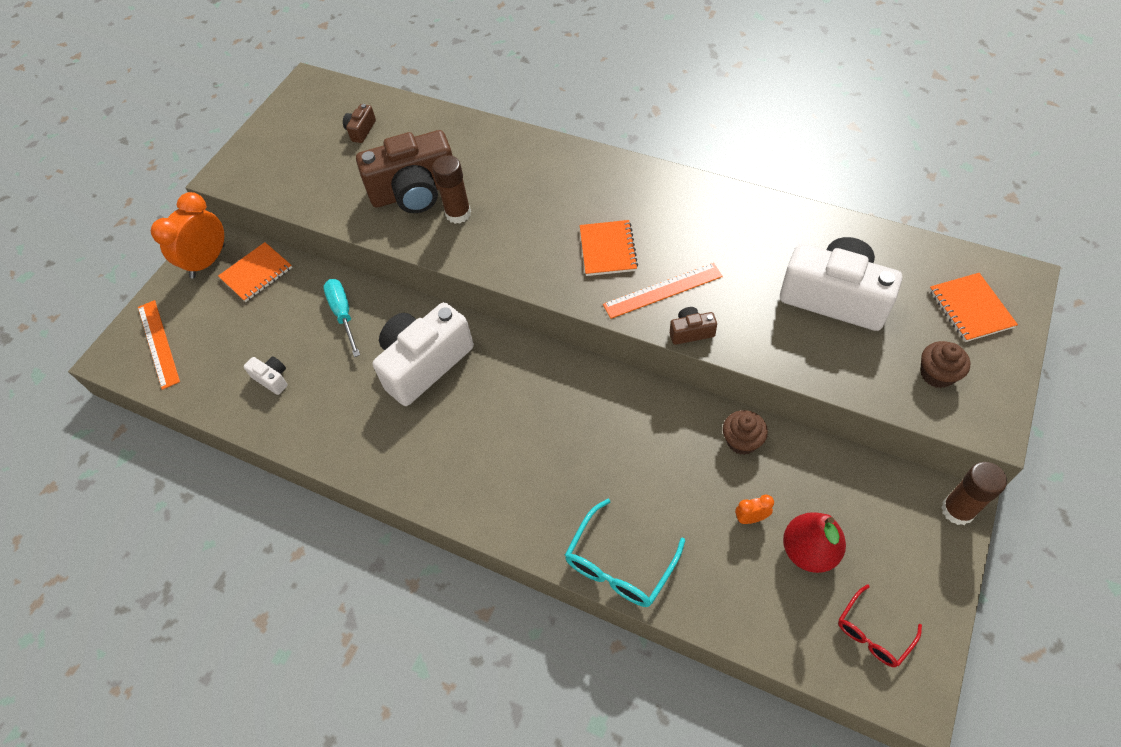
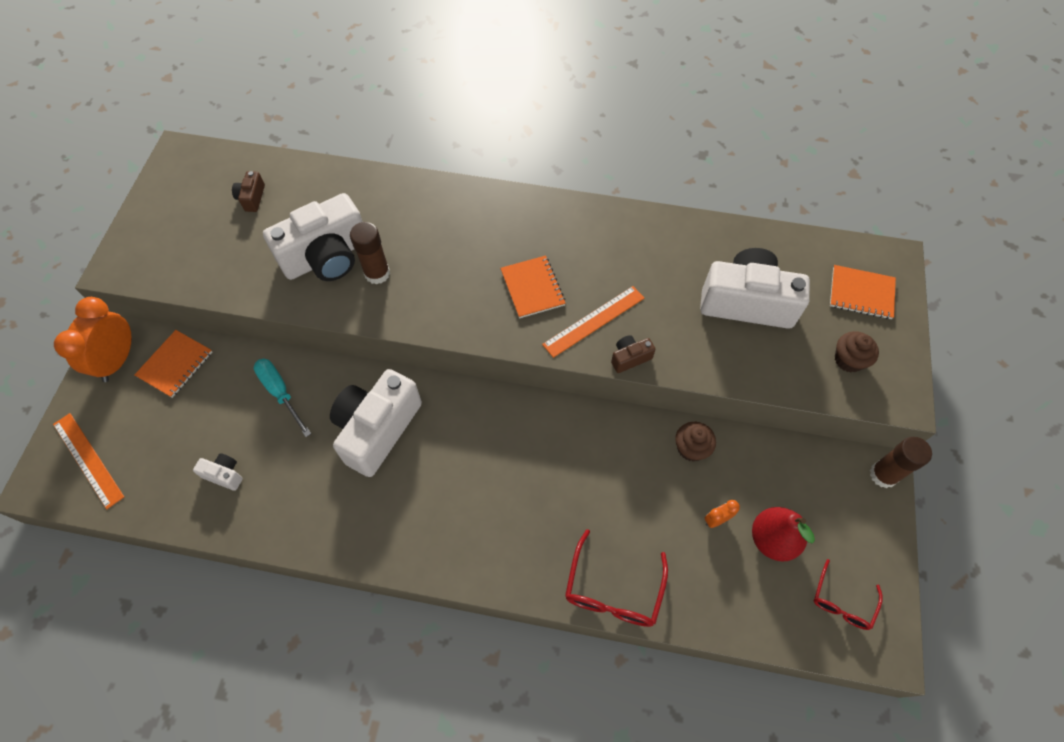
camera: 20 degrees left, 5 degrees up
brown camera [356,130,452,213] -> white camera [263,193,363,281]
turquoise glasses [565,499,685,607] -> red glasses [565,529,668,627]
orange notebook [929,273,1018,342] -> orange notebook turned 45 degrees counterclockwise [830,265,896,319]

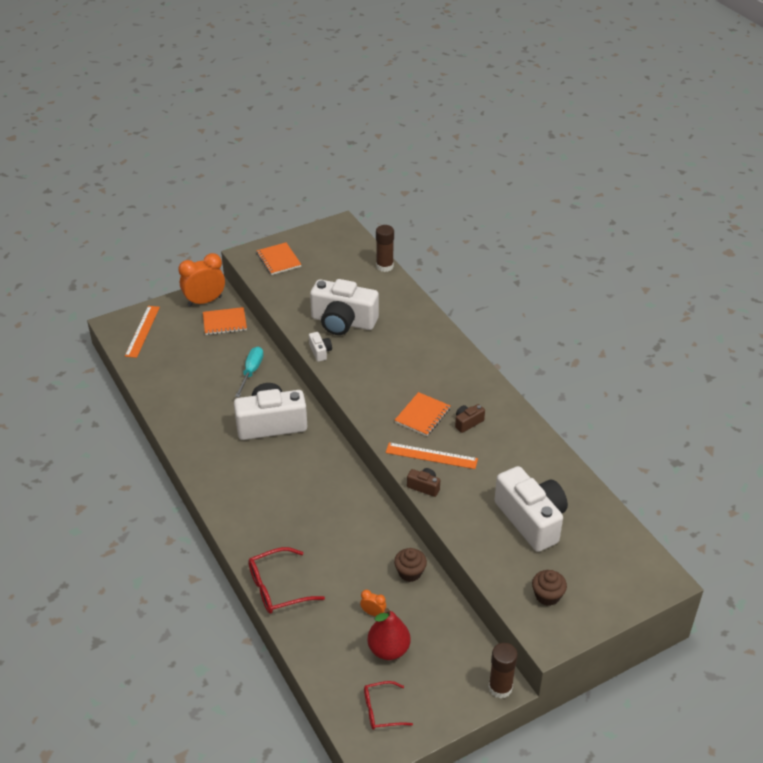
camera: 50 degrees right, 20 degrees down
white camera [193,453,243,491] -> white camera moved to [309,332,332,362]
brown camera [232,171,265,212] -> brown camera moved to [455,404,485,433]
brown glue stick [350,222,390,284] -> brown glue stick moved to [376,225,394,272]
orange notebook [830,265,896,319] -> orange notebook moved to [256,242,302,275]

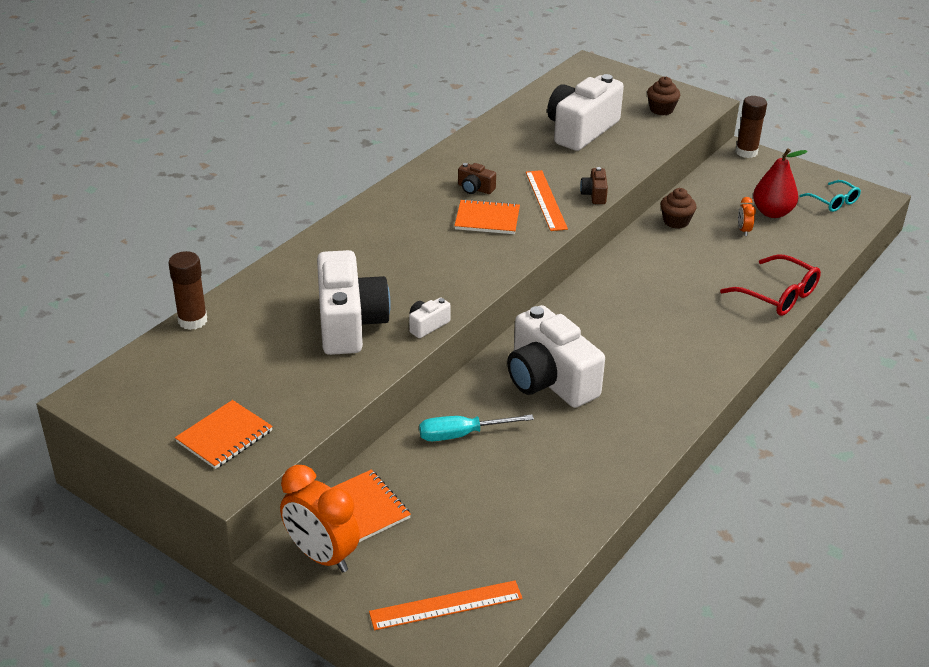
camera: 115 degrees left, 5 degrees down
red glasses [364,681,413,729] -> turquoise glasses [800,180,861,212]

